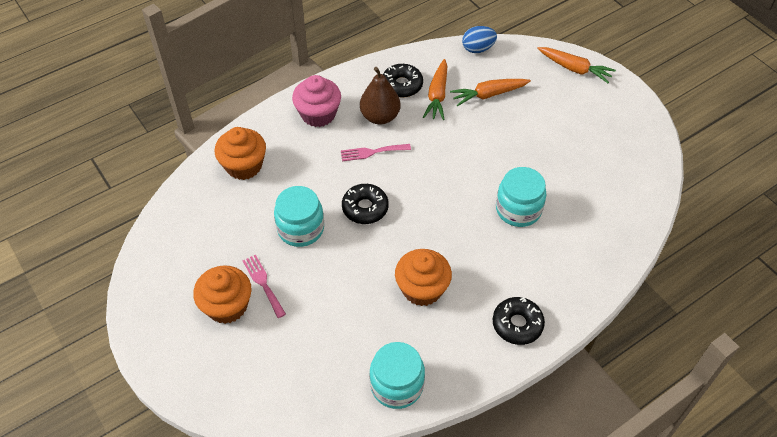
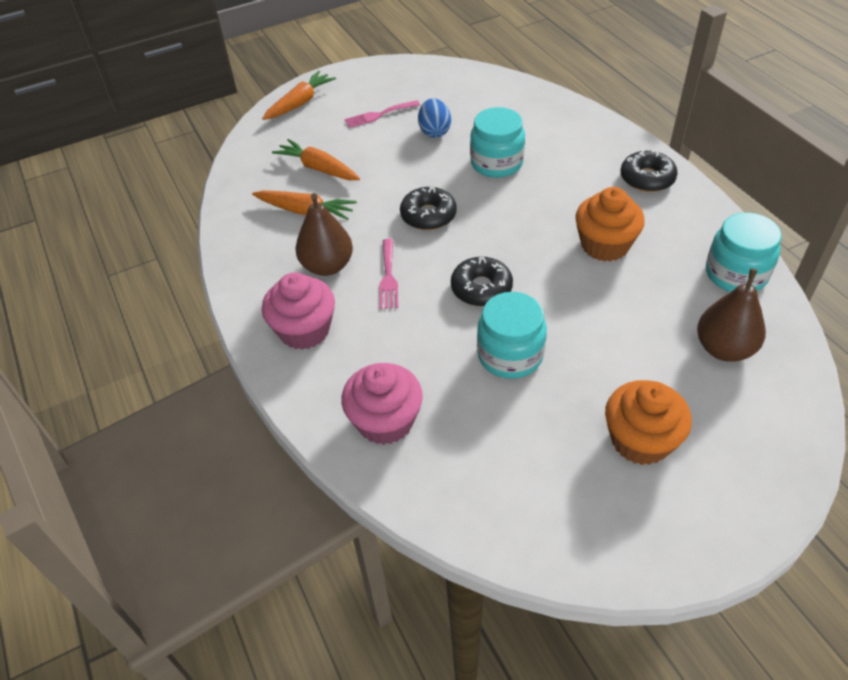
camera: 80 degrees left, 5 degrees down
orange cupcake [214,127,266,180] -> pink cupcake [341,363,423,445]
pink fork [243,255,286,318] -> pink fork moved to [345,100,420,128]
black donut [383,64,423,98] -> black donut moved to [400,187,457,230]
orange carrot [450,79,531,106] -> orange carrot turned 135 degrees clockwise [272,139,360,180]
blue egg [462,26,497,53] -> blue egg moved to [418,98,451,138]
none -> brown pear [697,268,766,362]

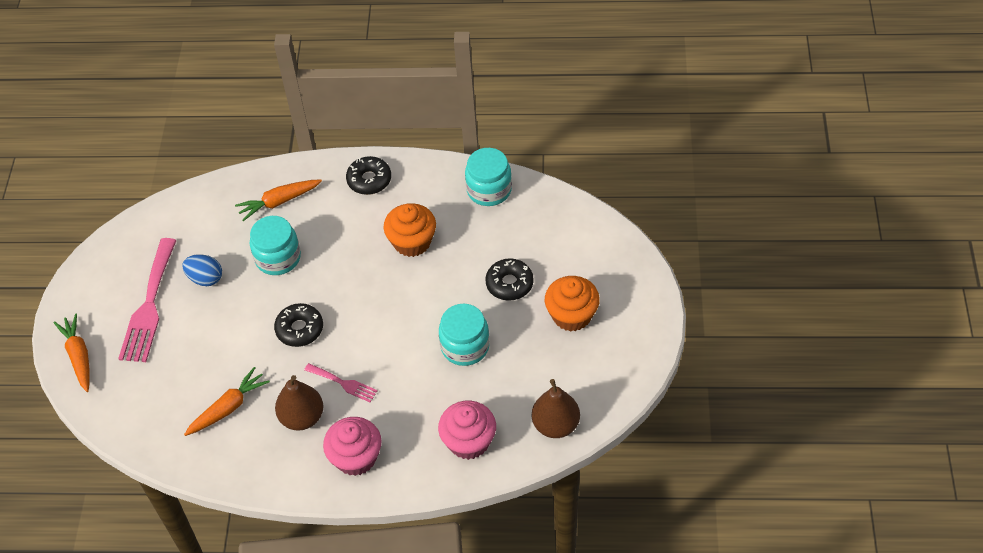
camera: 60 degrees left, 5 degrees up
orange carrot [272,139,360,180] -> orange carrot moved to [235,179,322,221]
pink fork [345,100,420,128] -> pink fork [118,238,177,362], size x1.94
black donut [451,257,513,306] -> black donut moved to [485,258,534,301]
brown pear [697,268,766,362] -> brown pear moved to [532,379,580,438]

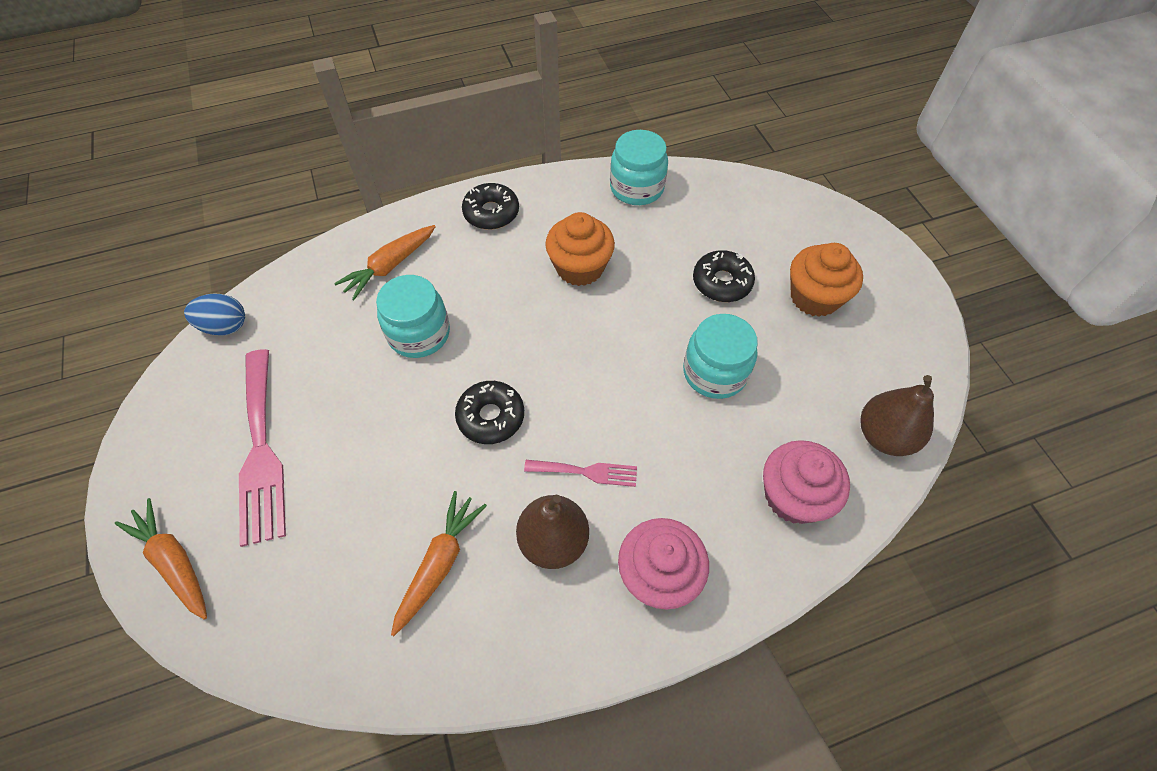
camera: 25 degrees left, 5 degrees up
blue egg [183,254,222,286] -> blue egg moved to [184,293,245,335]

